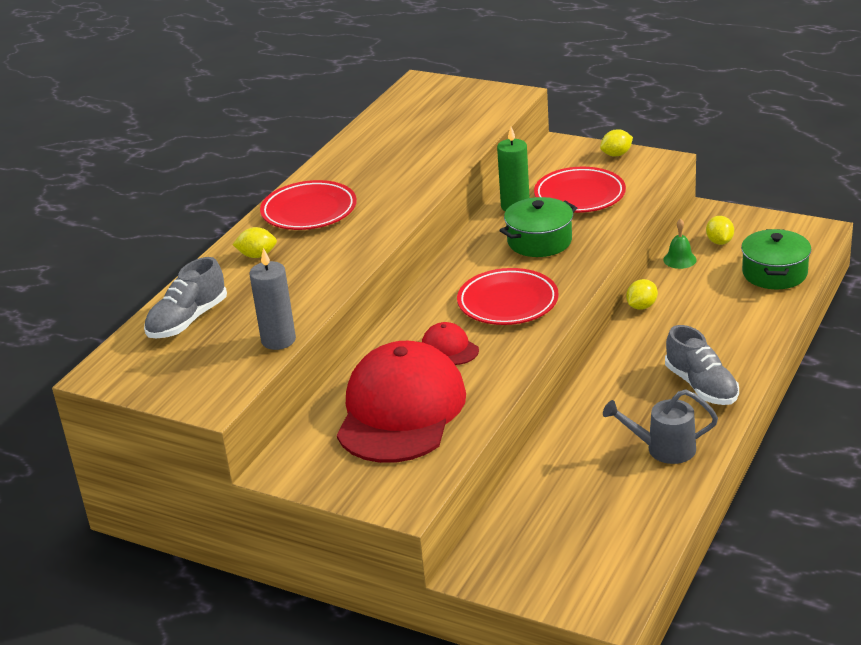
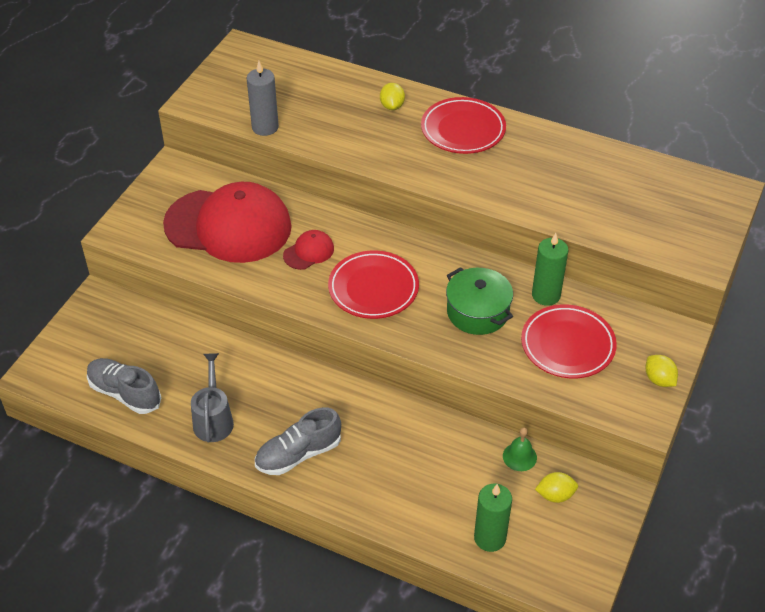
camera: 85 degrees right, 15 degrees up
grey shoe [144,257,227,338] -> grey shoe moved to [87,358,161,414]
yellow lemon [626,279,658,310] -> none
green pot [741,229,811,289] -> green candle [474,484,512,552]

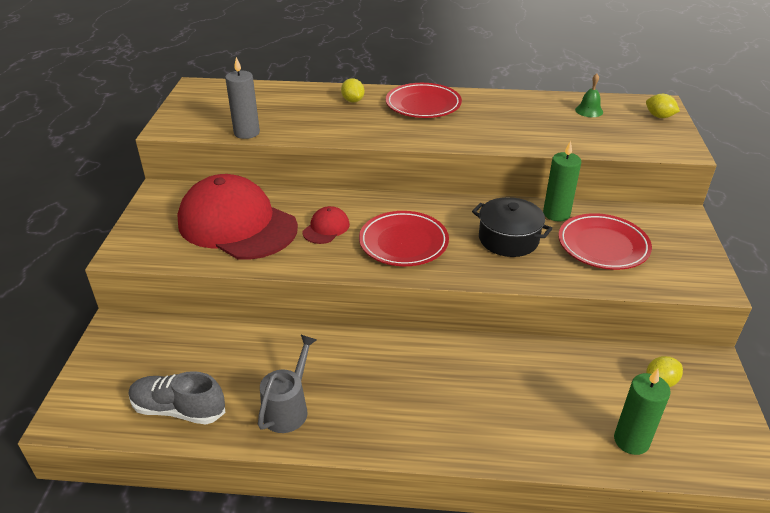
camera: 20 degrees left, 10 degrees down
red cap [163,182,292,263] -> red cap turned 135 degrees counterclockwise [177,174,298,260]
grey watering can [191,353,234,443] -> grey watering can turned 45 degrees clockwise [258,335,317,433]
grey shoe [255,407,341,475] -> none
green pot [446,267,513,335] -> black pot [472,197,552,257]
green bell [503,427,537,471] -> green bell moved to [575,74,603,117]
yellow lemon [646,355,678,387] -> yellow lemon moved to [646,94,680,118]

